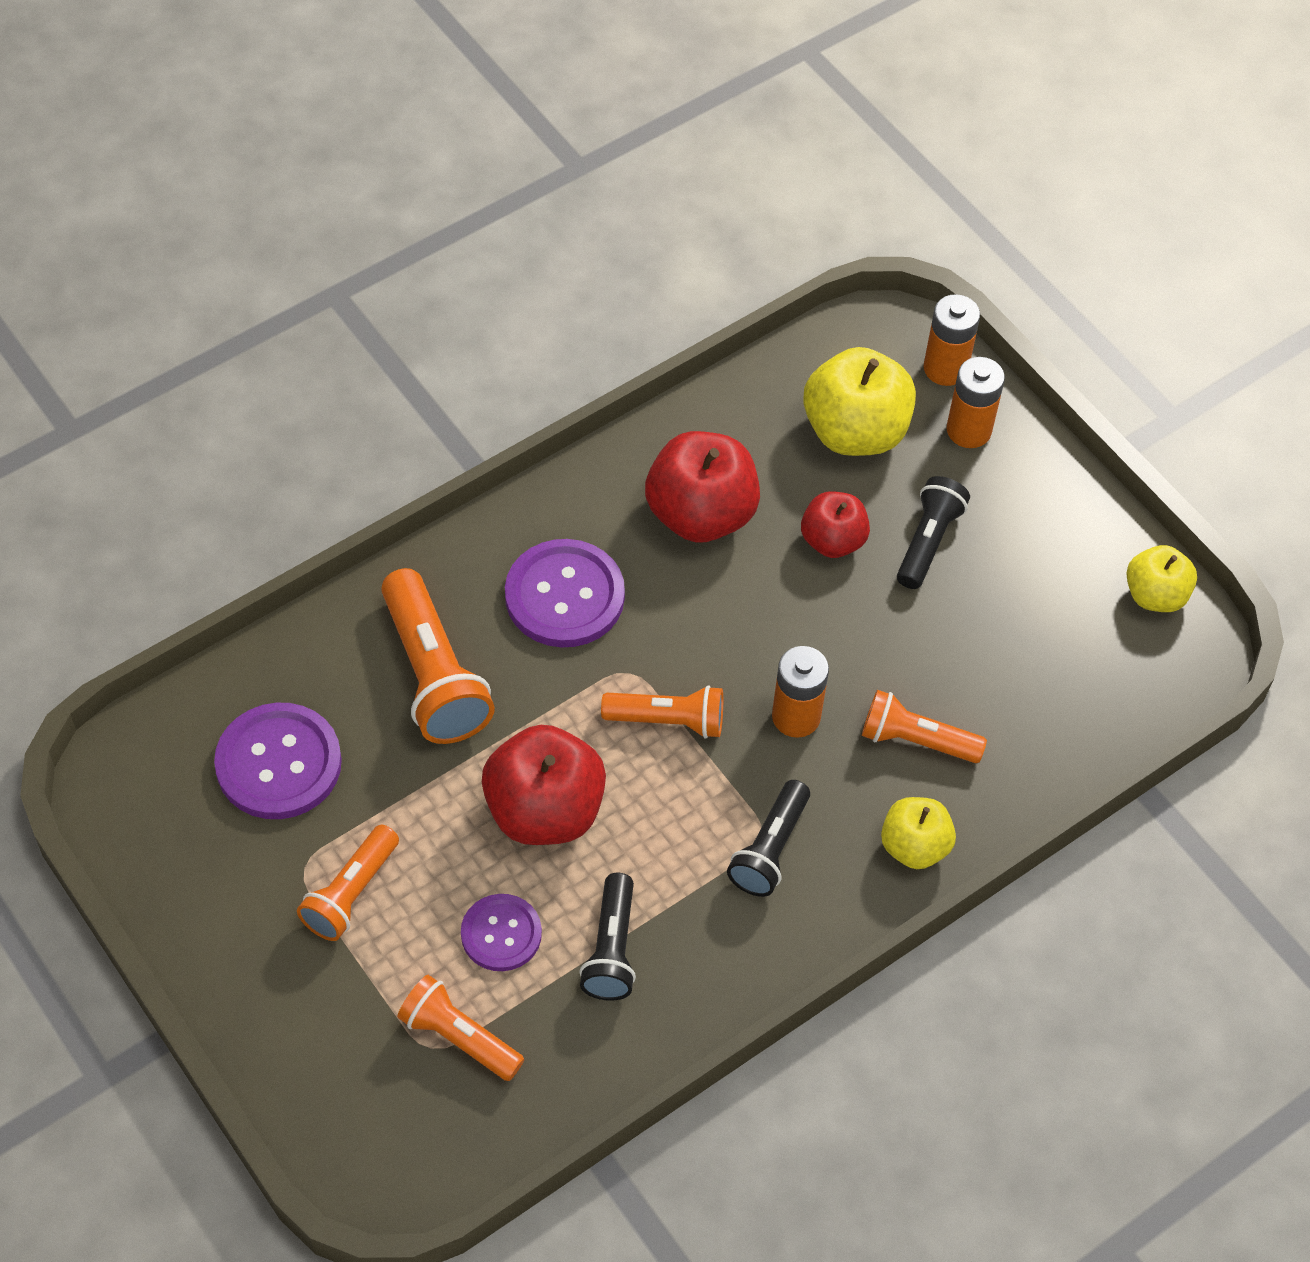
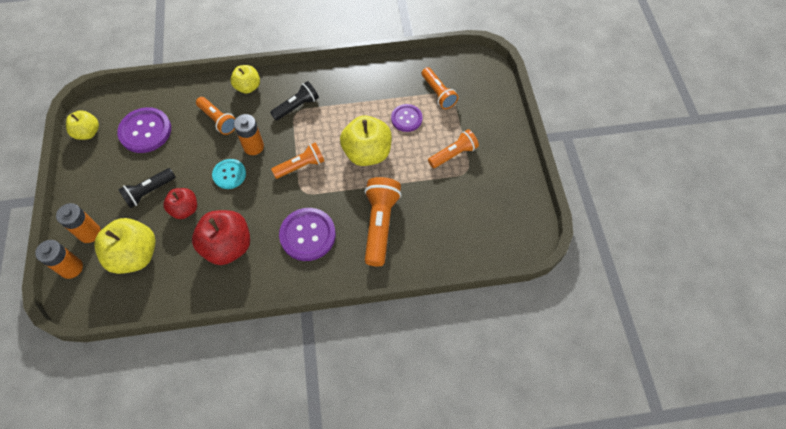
camera: 150 degrees left, 5 degrees up
purple button [214,703,342,819] -> purple button moved to [117,107,171,153]
red apple [482,725,606,845] -> yellow apple [340,115,392,166]
black flashlight [579,873,636,1001] -> none
orange flashlight [601,685,723,738] -> orange flashlight turned 120 degrees clockwise [271,142,324,179]
none -> turquoise button [212,159,246,189]

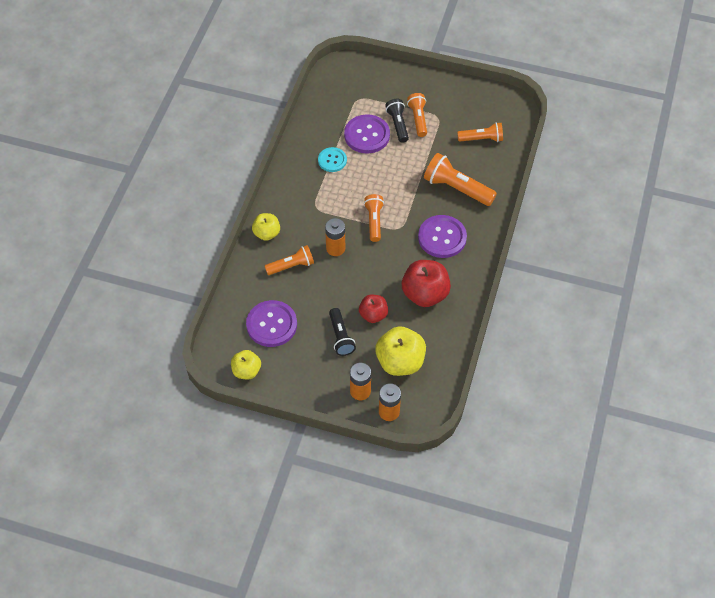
camera: 65 degrees left, 5 degrees down
turquoise button [212,159,246,189] -> turquoise button moved to [318,147,347,172]
black flashlight [270,81,319,121] -> black flashlight moved to [385,99,409,143]
yellow apple [340,115,392,166] -> none
purple button [391,104,423,132] -> purple button [344,114,390,154], size x1.61
orange flashlight [422,67,458,109] -> orange flashlight moved to [457,122,503,142]

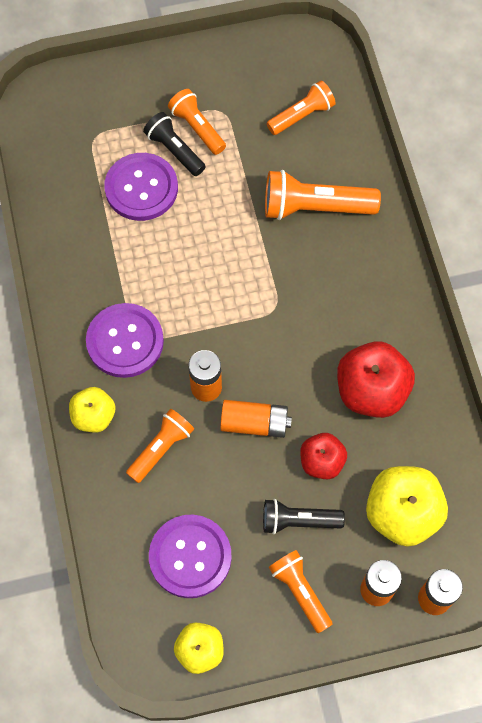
camera: 30 degrees left, 10 degrees up
turquoise button [318,147,347,172] -> none
black flashlight [329,308,356,356] -> black flashlight turned 135 degrees clockwise [263,499,345,534]
orange flashlight [364,194,384,242] -> orange flashlight moved to [269,550,333,634]
purple button [418,215,467,258] -> purple button moved to [86,303,164,378]
none -> orange battery [220,400,292,438]

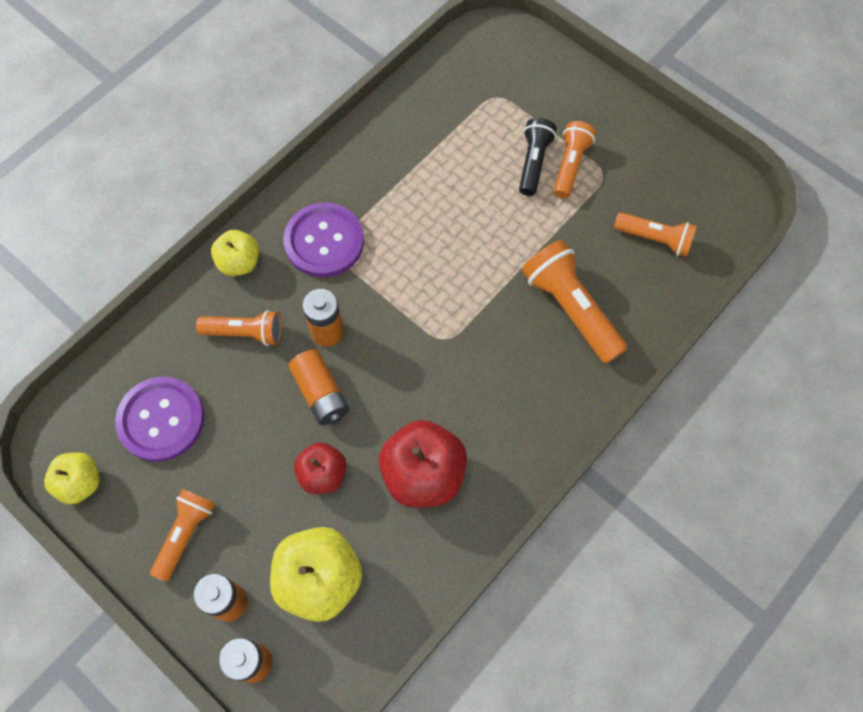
camera: 55 degrees right, 0 degrees up
purple button [104,153,178,221] -> none
black flashlight [263,499,345,534] -> none

